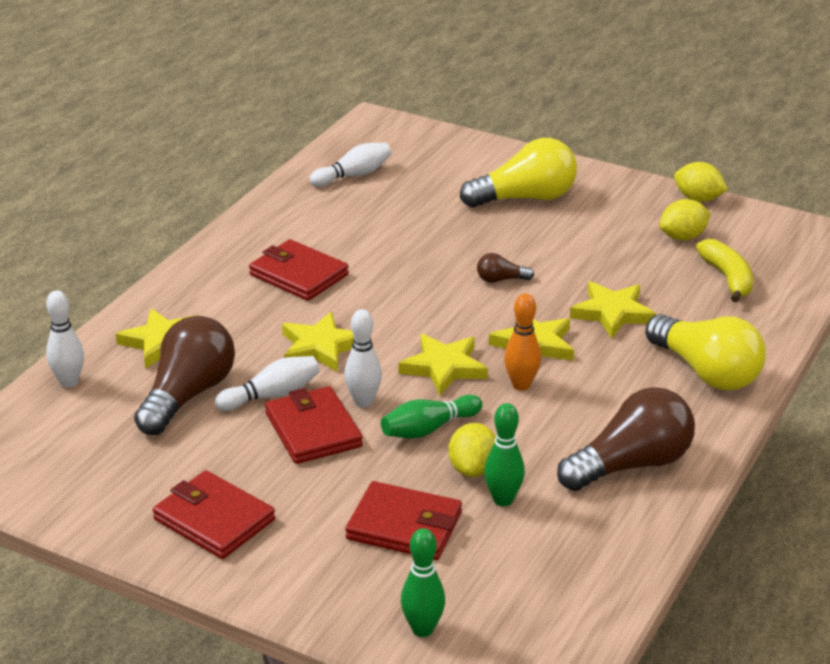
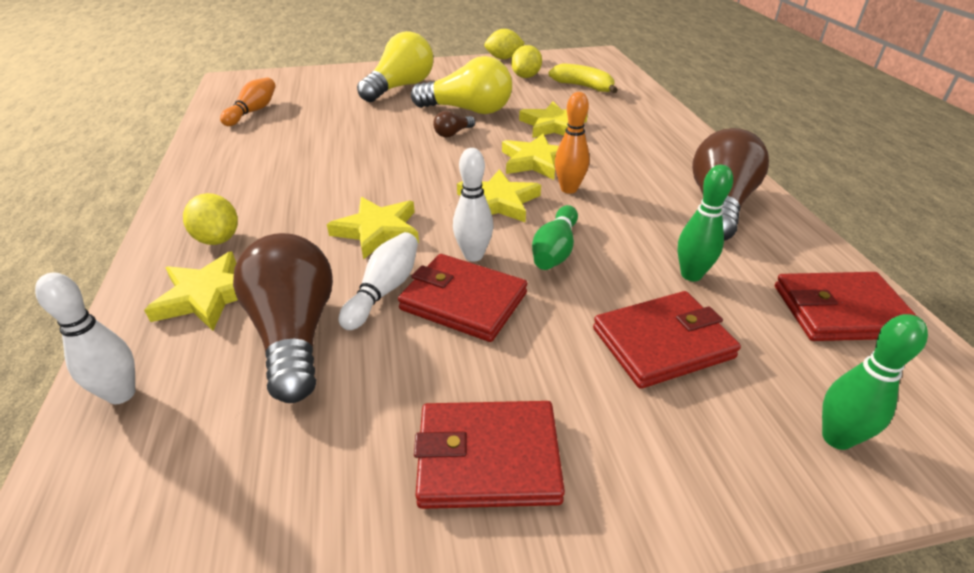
camera: 40 degrees left, 5 degrees up
red wallet [249,239,349,301] -> red wallet moved to [775,272,918,341]
white bowling pin [310,142,391,187] -> orange bowling pin [220,77,276,126]
yellow lemon [448,423,496,477] -> yellow lemon moved to [183,193,238,245]
yellow light bulb [646,314,766,390] -> yellow light bulb moved to [411,56,512,114]

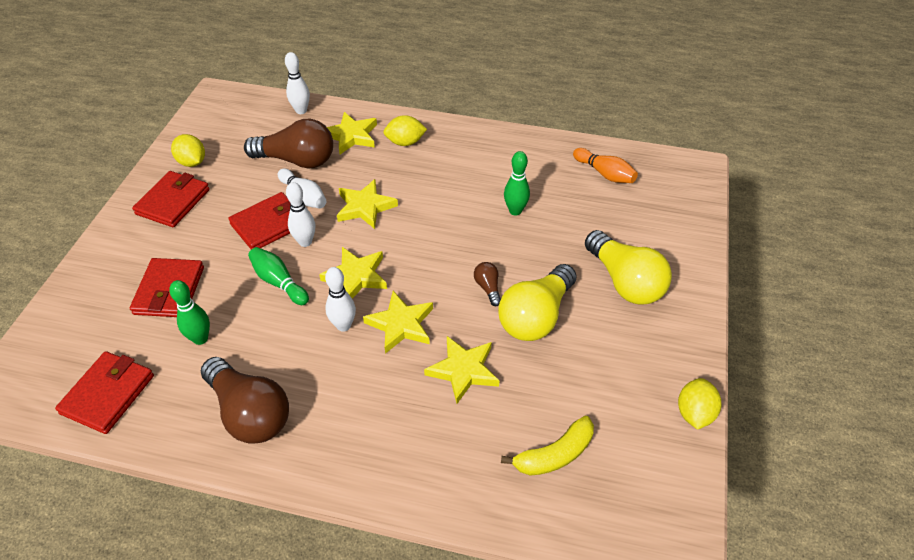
camera: 115 degrees right, 10 degrees up
yellow lemon [511,45,542,78] -> yellow lemon moved to [171,134,205,167]
orange bowling pin [555,92,590,194] -> white bowling pin [325,267,356,332]
green bowling pin [822,314,928,450] -> green bowling pin moved to [504,151,530,215]

